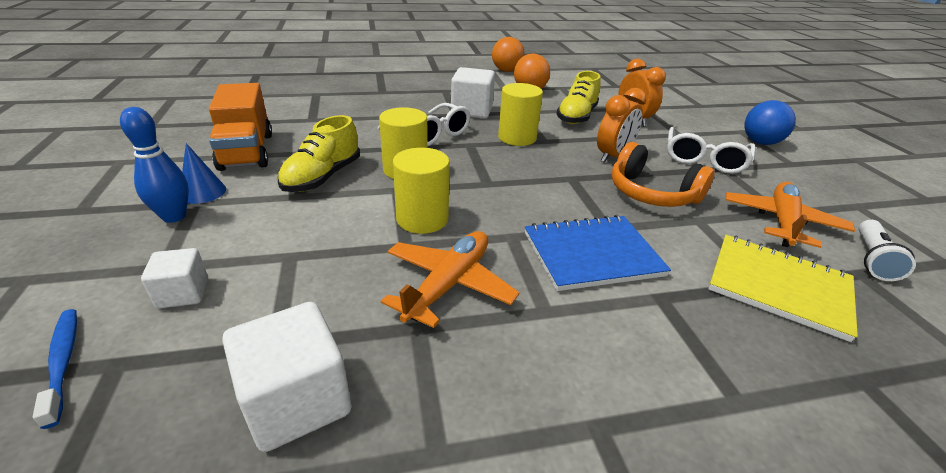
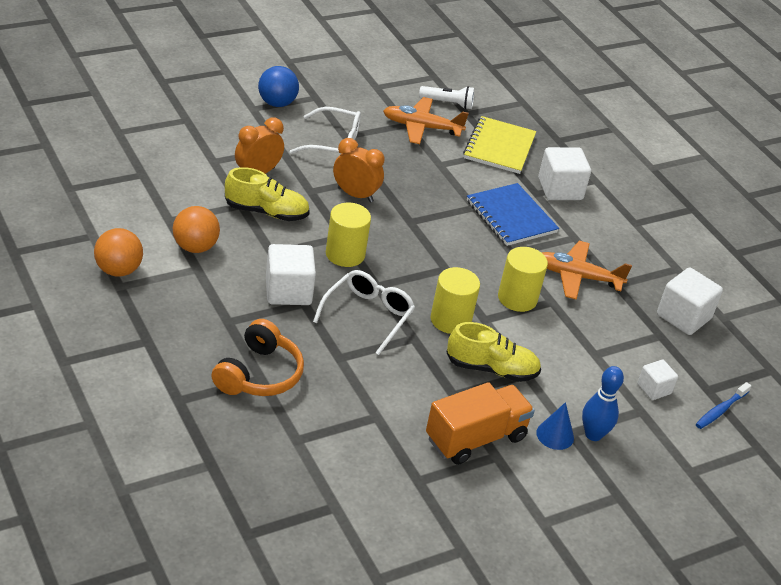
camera: 110 degrees left, 5 degrees up
orange headphones [611,142,715,207] -> orange headphones moved to [211,319,304,396]
none -> white cube [538,147,591,200]

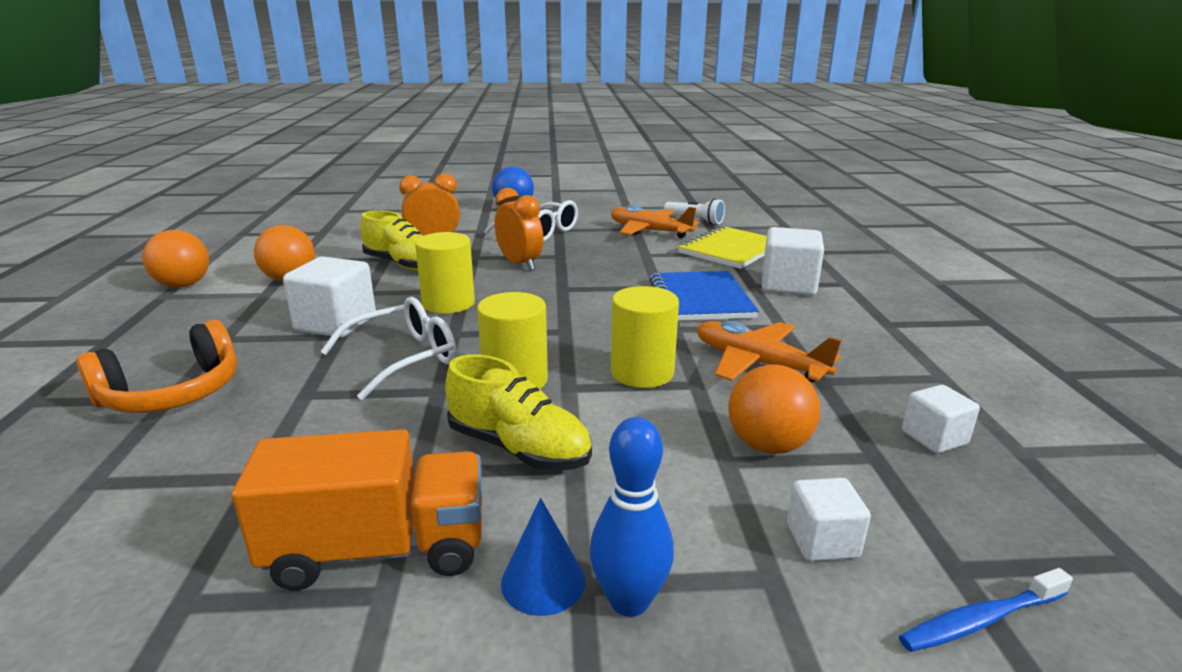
camera: 30 degrees right, 15 degrees down
white cube [657,267,723,335] -> white cube [902,385,980,453], size x0.59
none -> orange ball [728,364,820,454]

